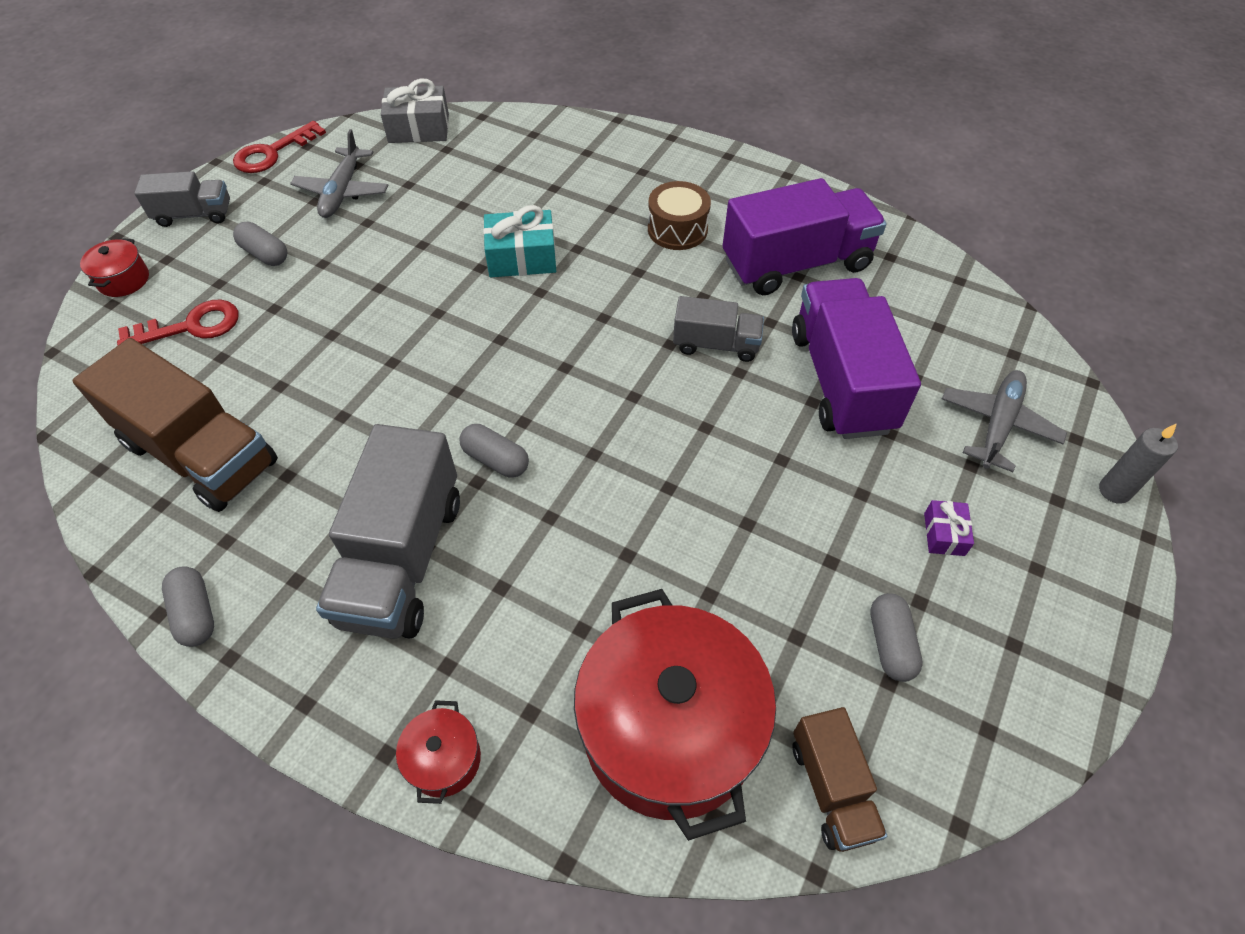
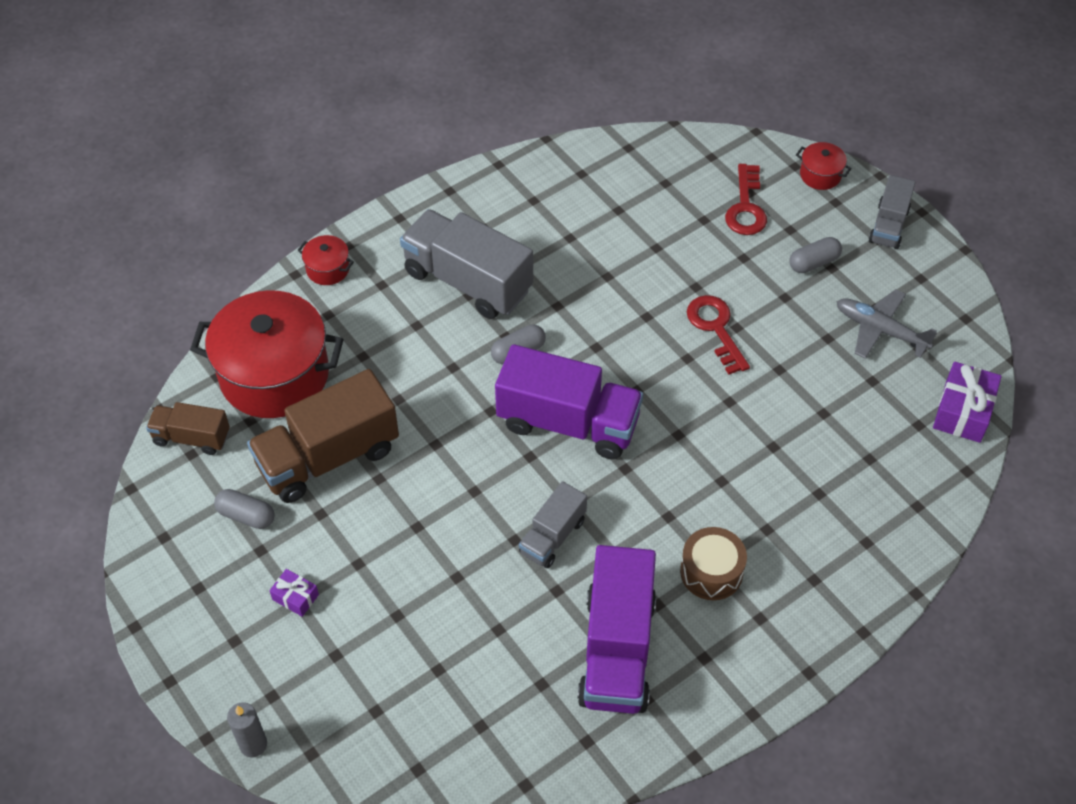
camera: 115 degrees right, 0 degrees up
brown truck [73,338,278,512] -> brown truck moved to [247,369,399,503]
grey capsule [162,566,214,647] -> none
red key [233,121,326,173] -> red key moved to [687,295,750,375]
grey gift [381,79,449,143] -> purple gift [933,362,1002,443]
turquoise gift [483,205,556,277] -> none
purple truck [792,278,921,439] -> purple truck moved to [495,344,643,459]
grey plane [942,370,1067,472] -> none

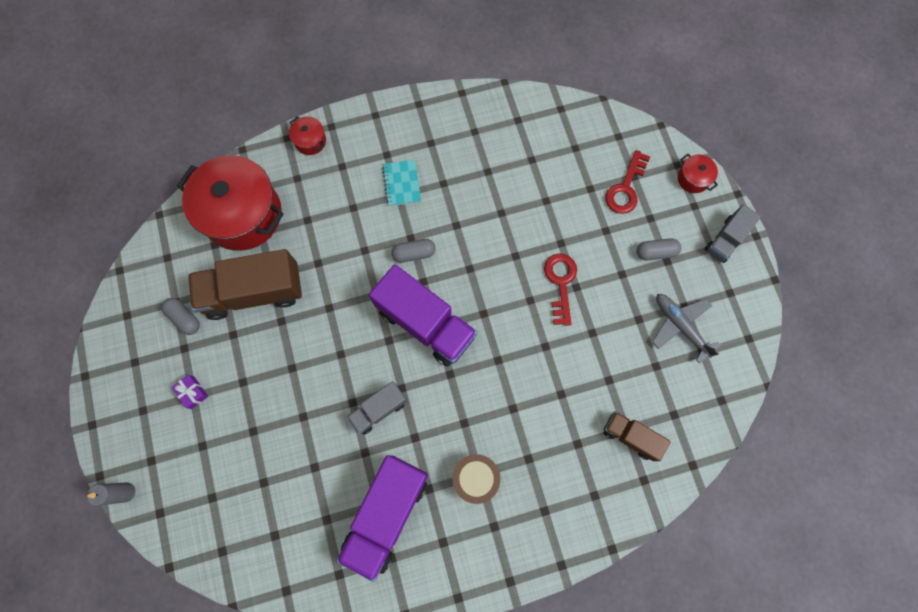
camera: 20 degrees right, 20 degrees up
brown truck [146,402,230,455] -> brown truck moved to [603,411,671,461]
grey truck [400,209,533,319] -> turquoise notebook [383,160,421,206]
purple gift [933,362,1002,443] -> none

